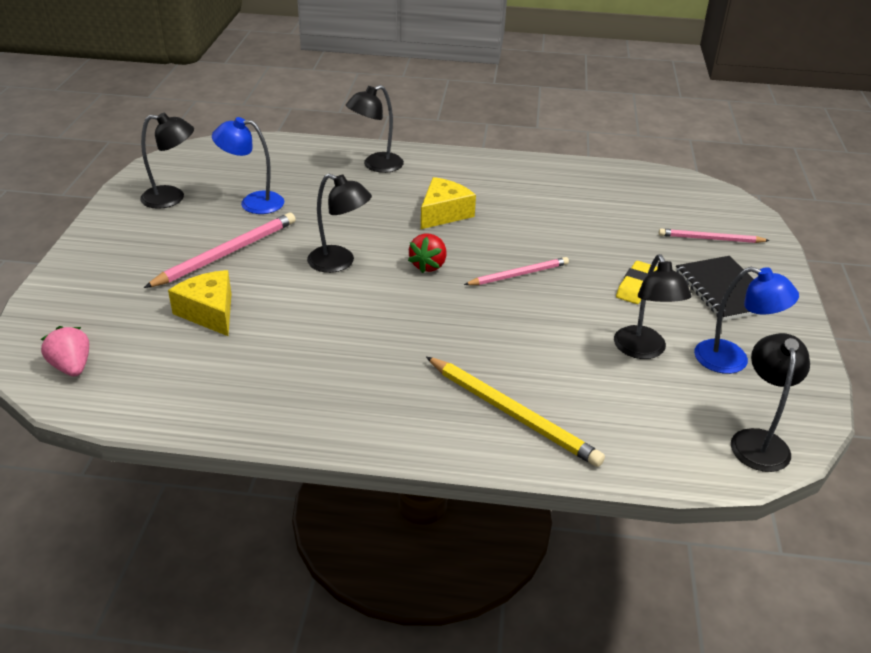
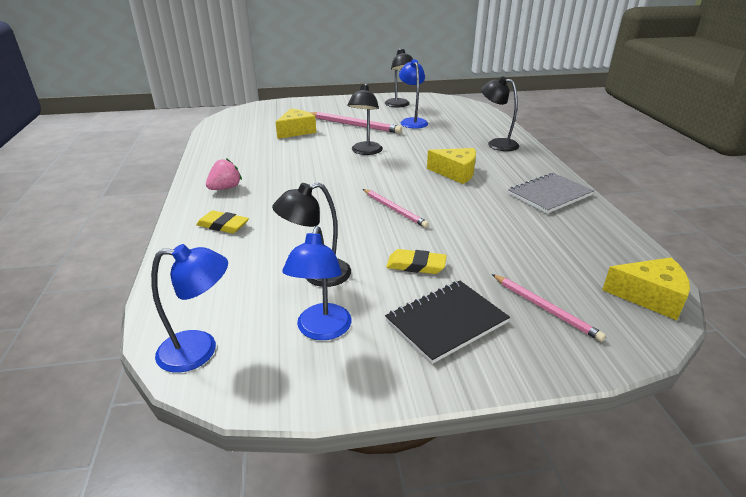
camera: 75 degrees right, 5 degrees down
pink strawberry [41,326,89,376] -> pink strawberry moved to [206,158,242,190]
red strawberry [408,233,446,273] -> none
yellow pencil [426,357,605,467] -> yellow eraser [196,210,249,233]
pink pencil [659,229,770,243] -> pink pencil turned 150 degrees clockwise [492,274,606,342]
black lamp [731,333,810,472] -> blue lamp [151,244,228,373]
none -> grey notebook [508,173,594,214]
none -> yellow cheese [602,257,690,320]

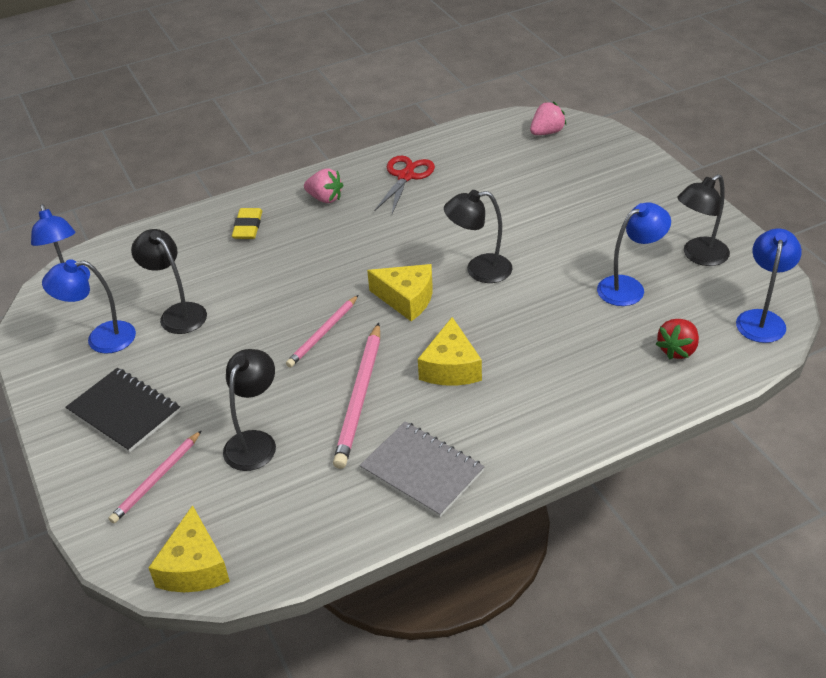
camera: 75 degrees right, 10 degrees up
yellow cheese [276,108,316,139] -> yellow cheese moved to [367,264,433,321]
pink pencil [309,112,402,134] -> pink pencil moved to [333,323,380,469]
yellow eraser [386,249,447,274] -> none
black lamp [481,76,519,151] -> black lamp moved to [223,349,276,471]
none -> red scissors [374,156,435,214]
none -> pink strawberry [530,102,566,135]
none -> red strawberry [656,319,699,360]
none -> blue lamp [736,228,802,343]

